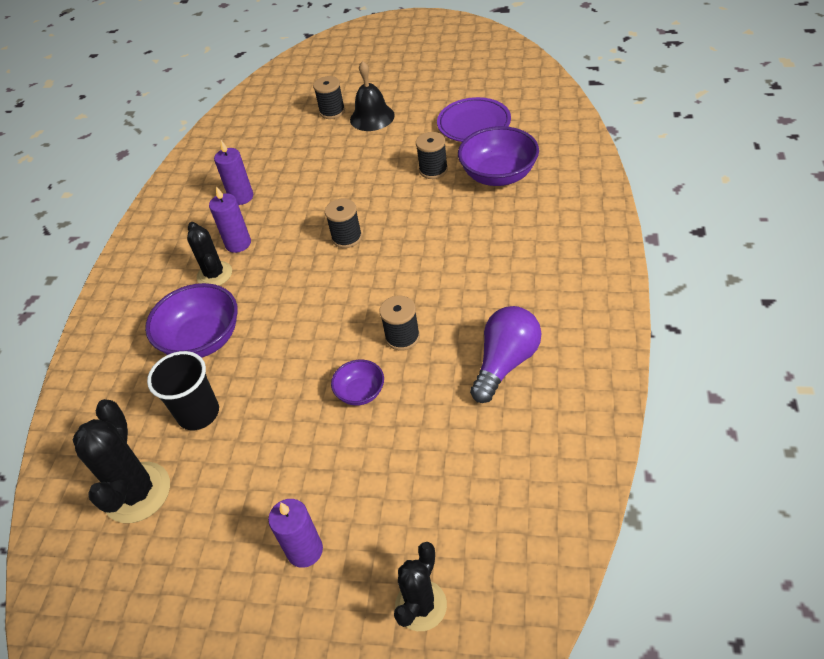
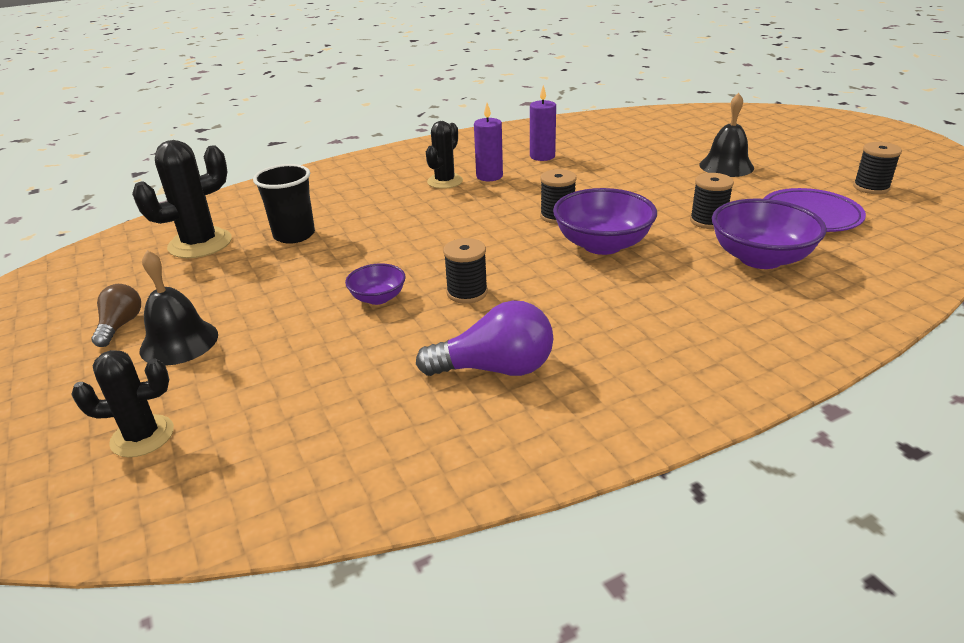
camera: 50 degrees right, 15 degrees down
purple bowl [145,283,238,358] -> purple bowl moved to [553,188,657,255]
purple candle [268,499,323,568] -> black bell [140,250,218,366]
black spool [313,76,345,119] -> black spool moved to [853,142,902,194]
none -> brown light bulb [91,284,141,347]

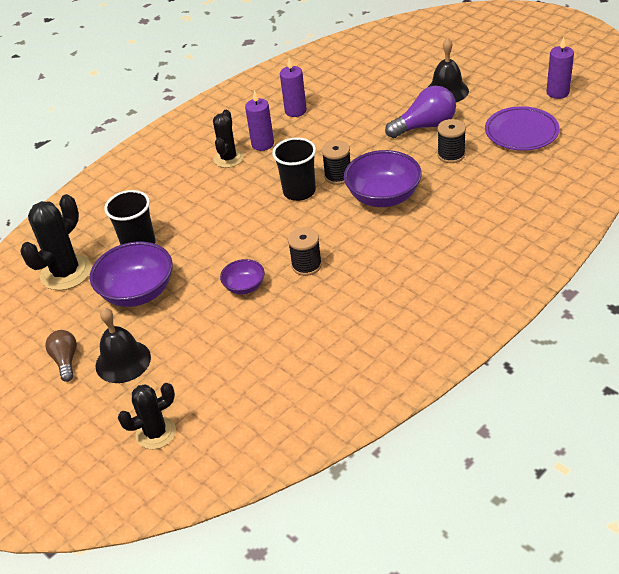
camera: 15 degrees left, 10 degrees up
purple light bulb [416,300,553,376] -> purple light bulb moved to [385,86,456,138]
purple bowl [712,199,827,269] -> purple bowl moved to [90,242,173,307]
black spool [853,142,902,194] -> purple candle [546,37,574,99]
none -> black cup [272,138,316,201]

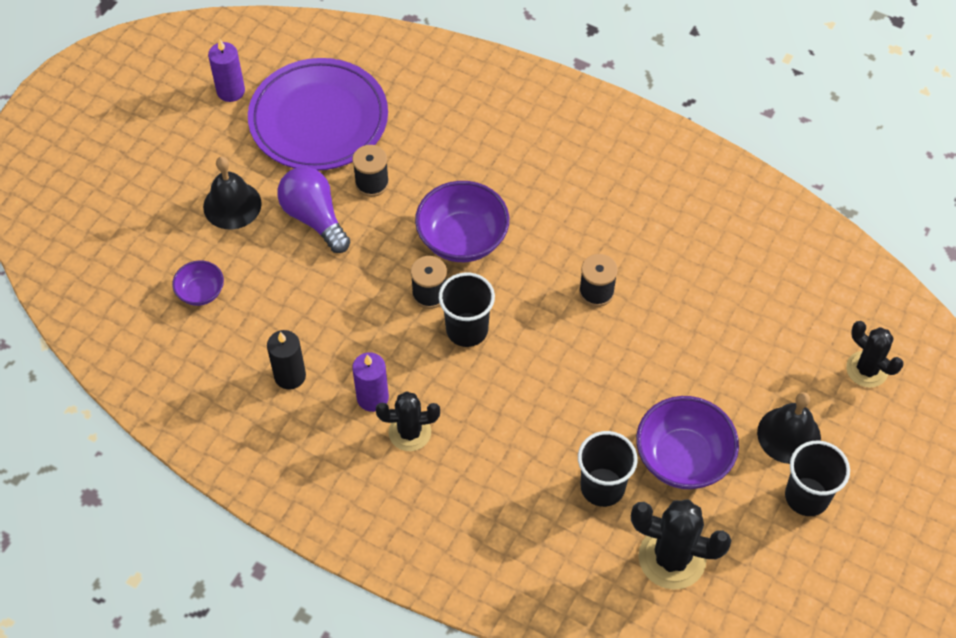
camera: 110 degrees left, 15 degrees up
brown light bulb [45,330,77,382] -> black cup [785,441,850,516]
purple bowl [220,259,265,294] -> purple bowl moved to [172,261,224,306]
purple candle [280,58,307,117] -> black candle [267,330,306,390]
purple plate [485,106,560,151] -> purple plate [248,58,388,171], size x1.57

